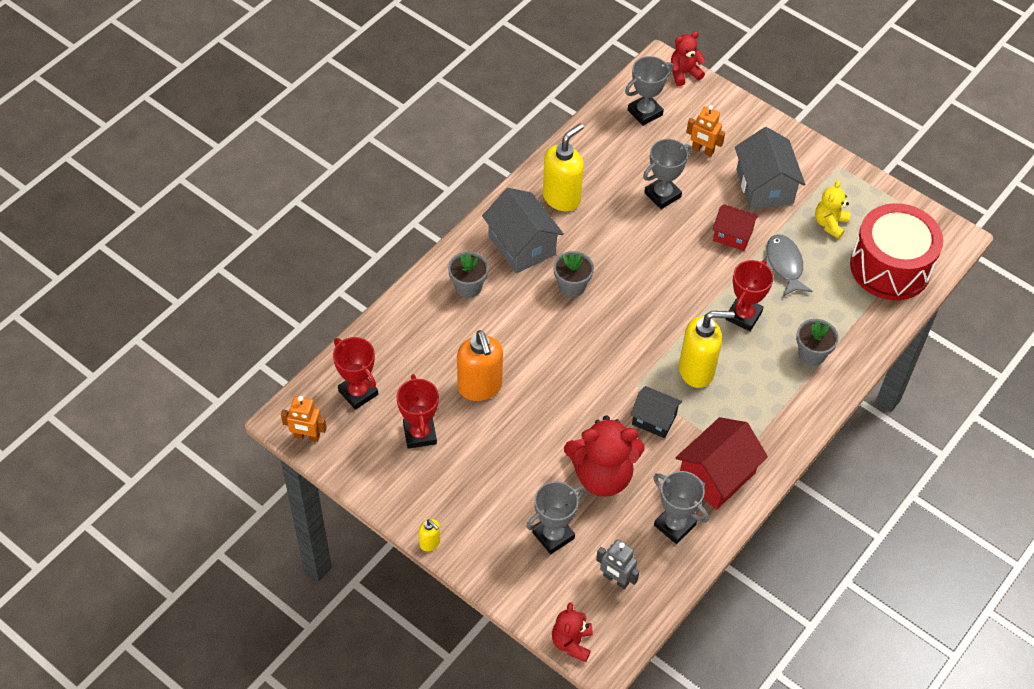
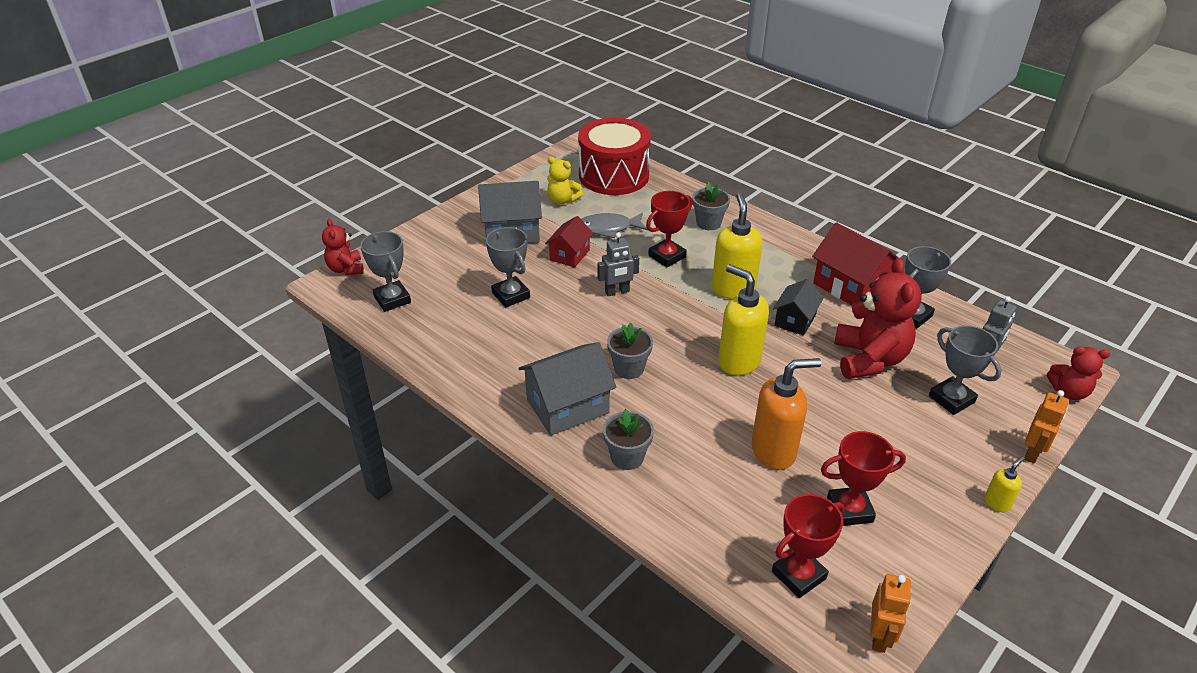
camera: 85 degrees left, 15 degrees down
yellow soap dispenser [543,123,584,212] -> yellow soap dispenser moved to [718,264,769,376]
orange robot [686,105,725,157] -> orange robot moved to [1024,390,1069,463]
red trophy [726,260,774,331] -> red trophy turned 75 degrees counterclockwise [646,191,693,268]
none -> grey robot [597,232,639,296]

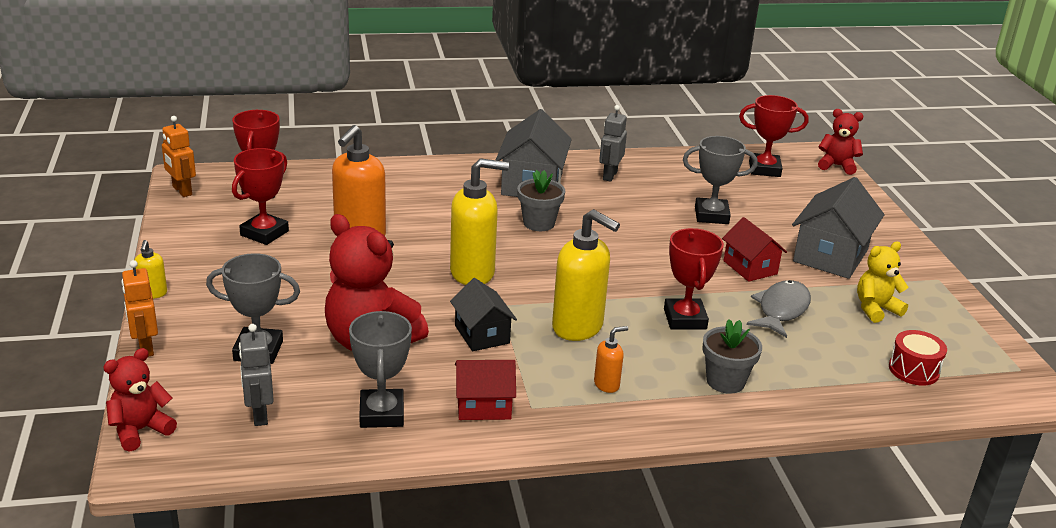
camera: 125 degrees right, 10 degrees down
grey trophy [360,231,411,312] -> red trophy [739,95,809,177]
red drum [578,118,651,195] -> red drum [889,330,947,385], size x0.43
grey robot [597,232,639,296] -> grey robot moved to [599,105,627,182]
grey flower pot [603,409,654,470] -> none
red house [812,222,898,305] -> red house [455,360,516,420], size x0.62
none -> orange soap dispenser [594,326,628,393]

